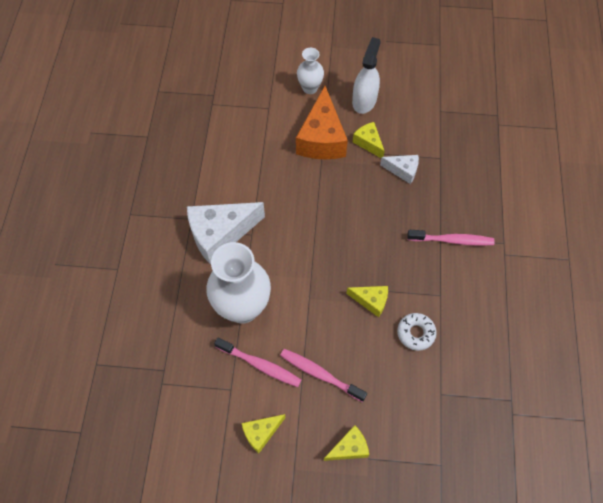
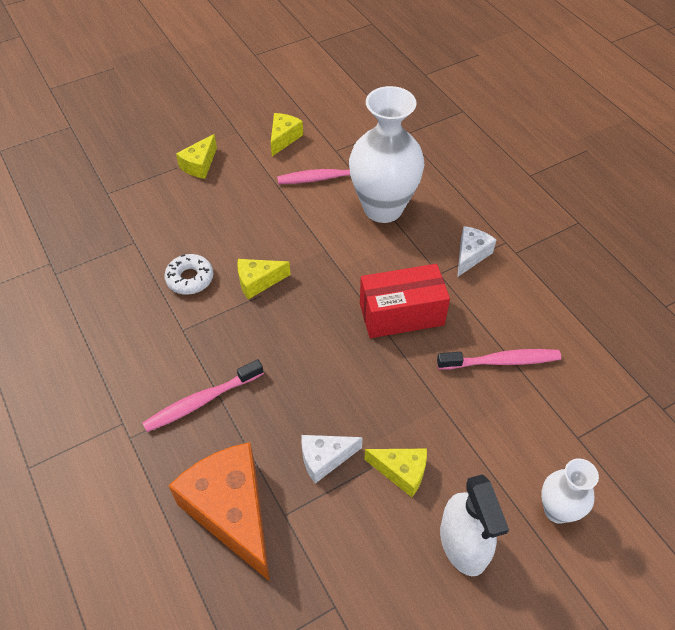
camera: 145 degrees right, 10 degrees down
white cheese [187,202,265,265] -> white cheese [457,226,496,277], size x0.51
pink toothbrush [280,349,367,402] -> pink toothbrush moved to [437,349,561,369]
orange cheese [296,86,348,159] -> orange cheese moved to [169,442,270,581]
none -> red box [360,264,450,338]

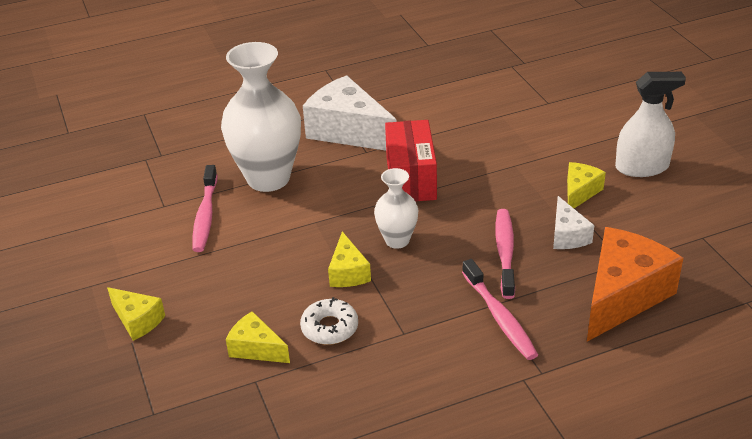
camera: 80 degrees left, 15 degrees down
orange cheese [169,442,270,581] -> orange cheese turned 150 degrees clockwise [587,227,683,342]
yellow cheese [271,113,303,156] -> yellow cheese moved to [226,311,290,363]
pink toothbrush [437,349,561,369] -> pink toothbrush moved to [495,209,515,299]
white cheese [457,226,496,277] -> white cheese [303,75,397,151], size x1.95
white vase [541,458,599,524] -> white vase moved to [374,168,419,249]

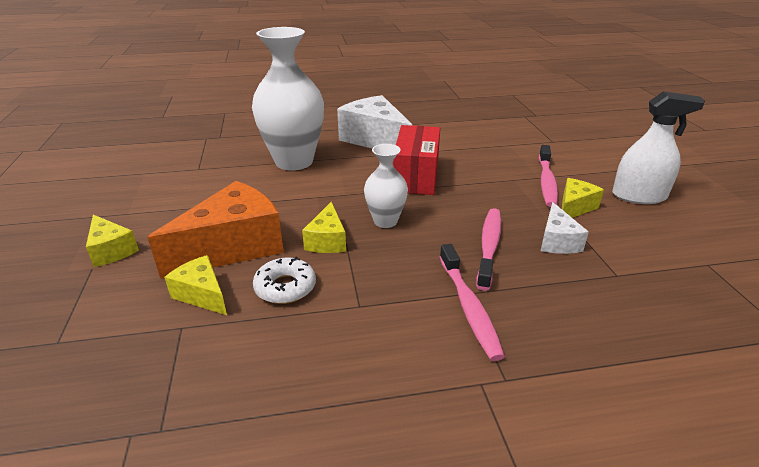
camera: 10 degrees right, 5 degrees down
pink toothbrush [192,165,217,252] -> pink toothbrush moved to [539,145,558,207]
orange cheese [587,227,683,342] -> orange cheese moved to [147,181,284,279]

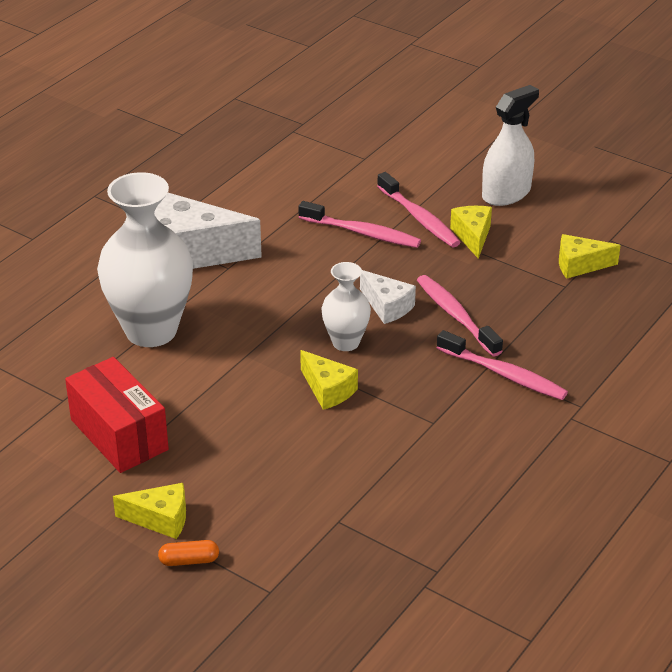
camera: 45 degrees left, 5 degrees up
orange cheese [147,181,284,279] -> none
yellow cheese [164,255,227,315] -> yellow cheese moved to [559,234,621,279]
white donut [253,257,316,304] -> none
red box [393,125,440,195] -> red box moved to [65,357,169,473]
white cheese [541,202,589,254] -> white cheese moved to [360,270,416,324]
none -> orange capsule [158,540,219,566]
none -> pink toothbrush [298,201,421,248]

